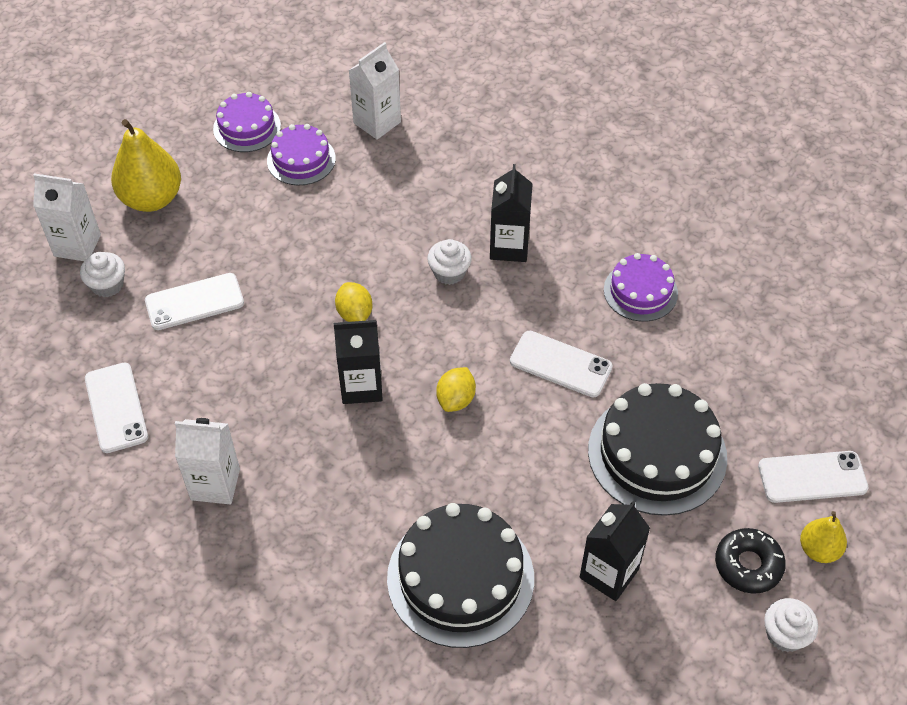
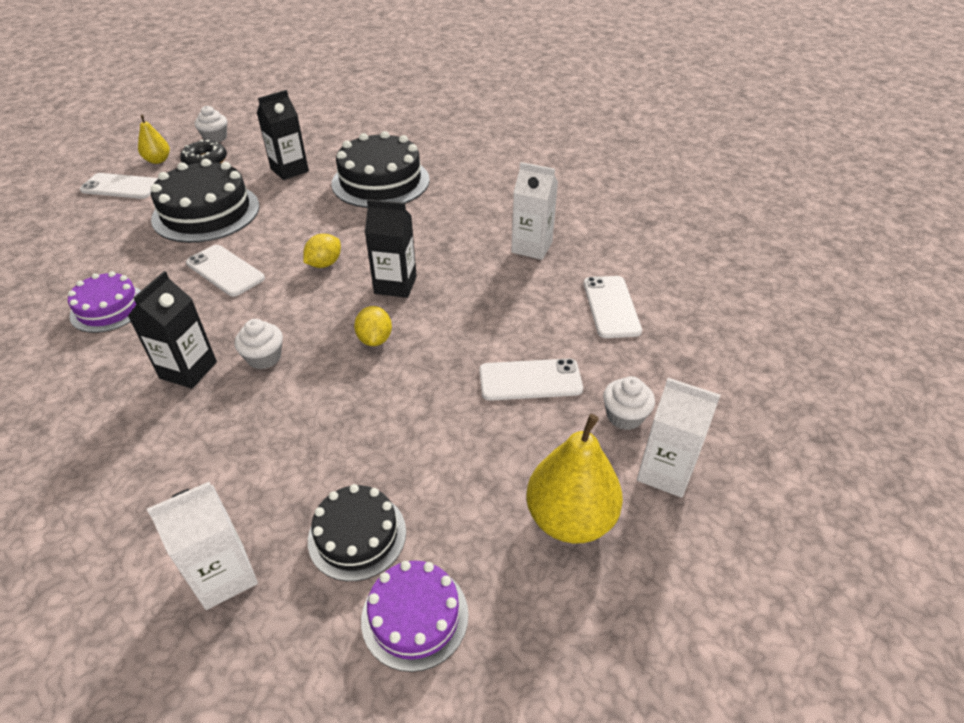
camera: 165 degrees left, 10 degrees down
purple cake [267,124,336,185] -> black cake [308,484,406,581]

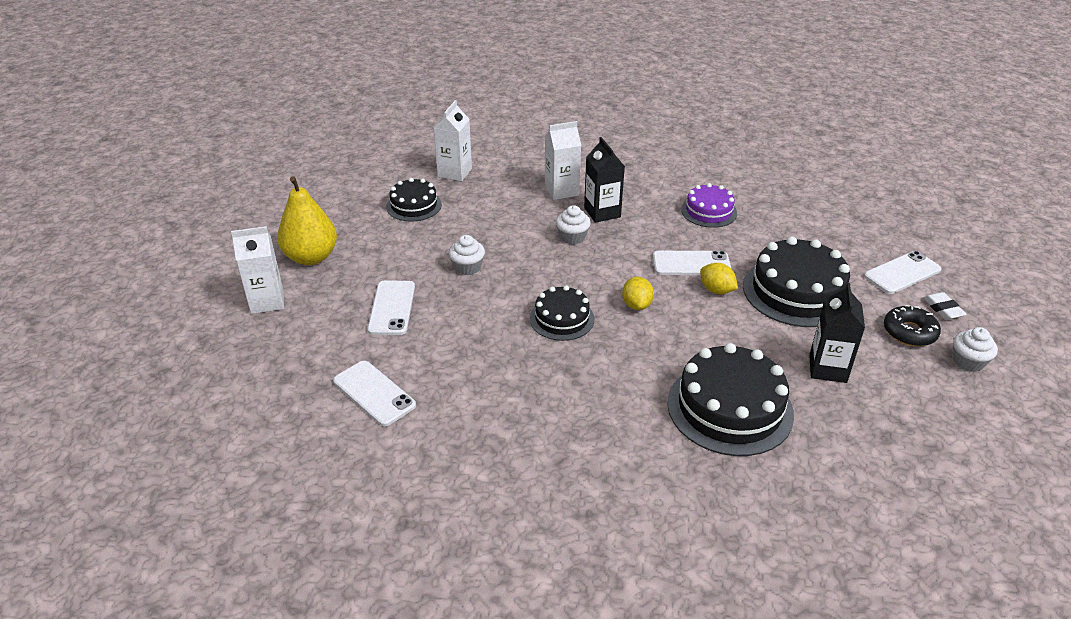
camera: 140 degrees right, 5 degrees down
yellow pear [138,115,170,164] -> white eraser [923,292,967,320]
yellow lemon [354,306,392,346] -> yellow lemon moved to [700,263,738,294]
purple cake [361,561,468,672] -> none
black carton [365,199,417,298] -> black cake [530,285,595,341]
white phone [480,358,583,401] -> white phone turned 45 degrees counterclockwise [367,281,415,335]
white carton [511,162,558,260] -> white carton moved to [545,121,581,200]
white cupcake [603,376,655,430] -> white cupcake moved to [449,235,485,275]

